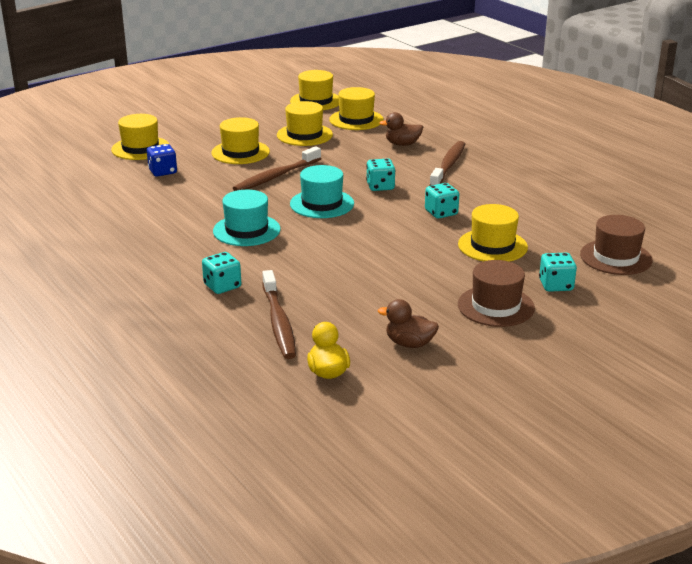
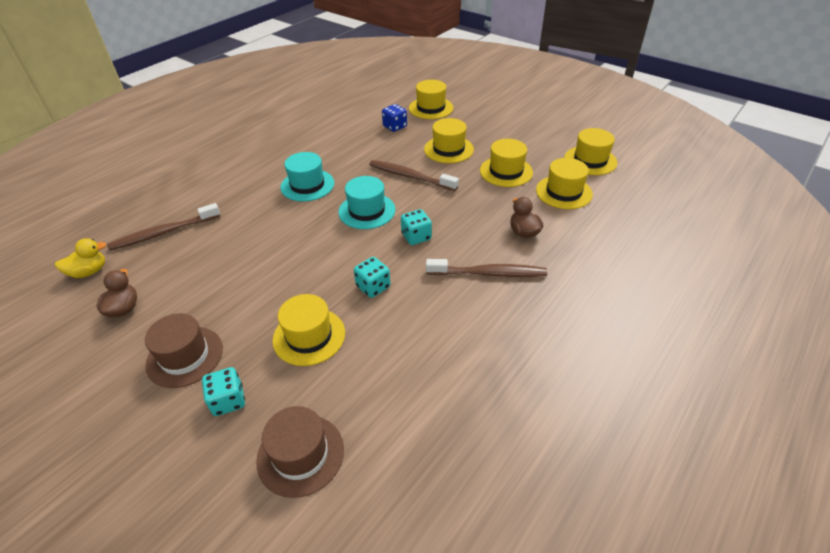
camera: 75 degrees right, 15 degrees up
turquoise dice [202,252,241,294] -> none

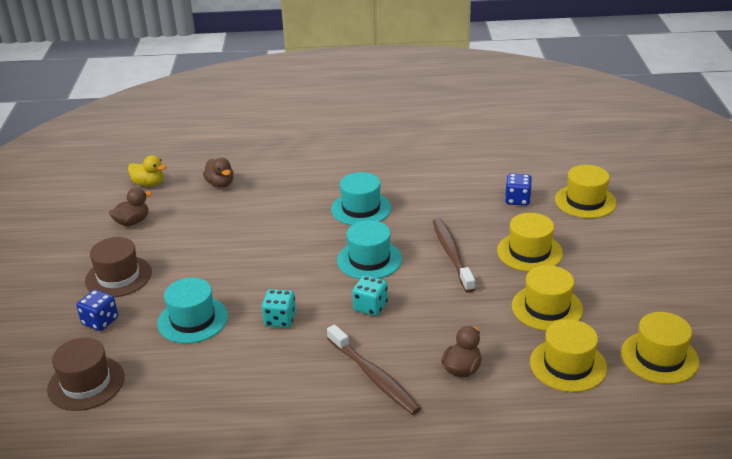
camera: 50 degrees right, 10 degrees down
brown toothbrush [107,203,220,251] -> brown duck [203,158,233,188]
turquoise dice [202,367,245,416] -> blue dice [76,290,118,331]
yellow hat [272,294,345,366] -> turquoise hat [157,278,228,344]

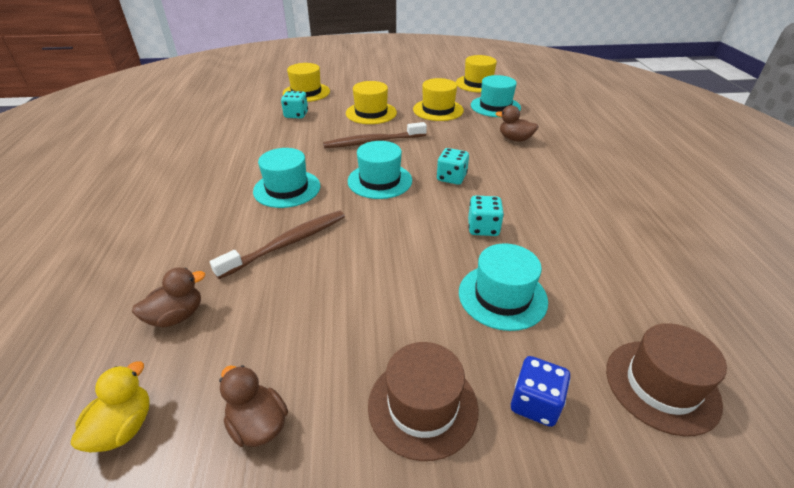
camera: 95 degrees left, 5 degrees up
brown toothbrush [327,325,421,415] -> brown toothbrush moved to [210,211,345,279]
blue dice [505,173,532,206] -> turquoise dice [281,91,308,118]
yellow hat [530,319,607,392] -> turquoise hat [471,75,521,117]

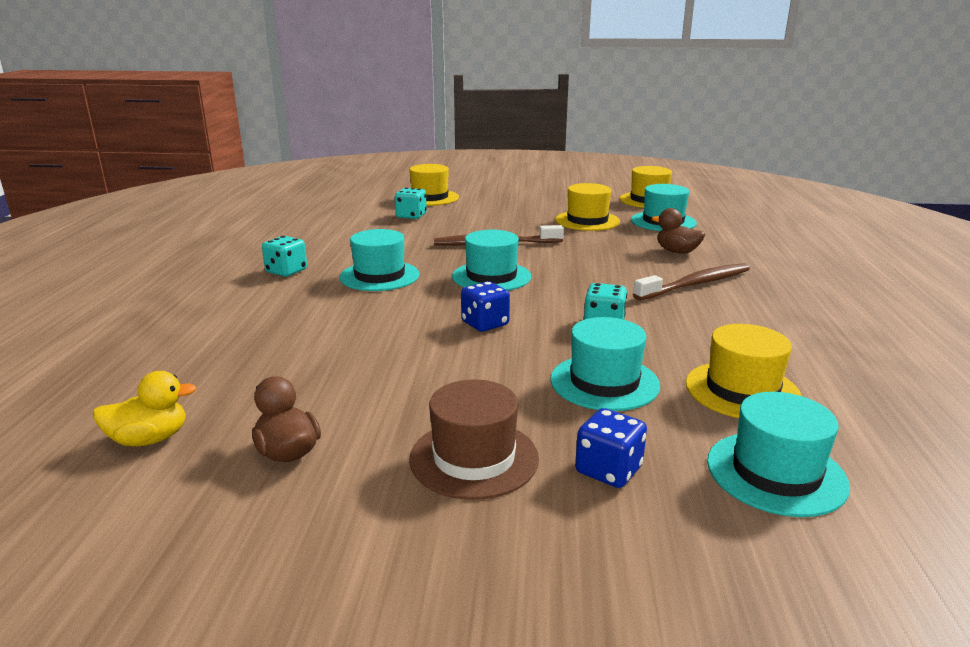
camera: 10 degrees right, 15 degrees down
yellow duck [71,361,150,452] -> yellow duck turned 45 degrees clockwise [93,371,196,446]
brown duck [132,267,205,328] -> none
brown toothbrush [210,211,345,279] -> brown toothbrush moved to [633,263,750,301]
yellow hat [346,81,397,124] -> yellow hat moved to [686,324,802,418]
turquoise dice [437,148,469,185] -> turquoise dice moved to [262,236,307,277]
brown hat [606,323,727,436] -> turquoise hat [707,392,850,517]
none -> blue dice [461,281,510,332]

